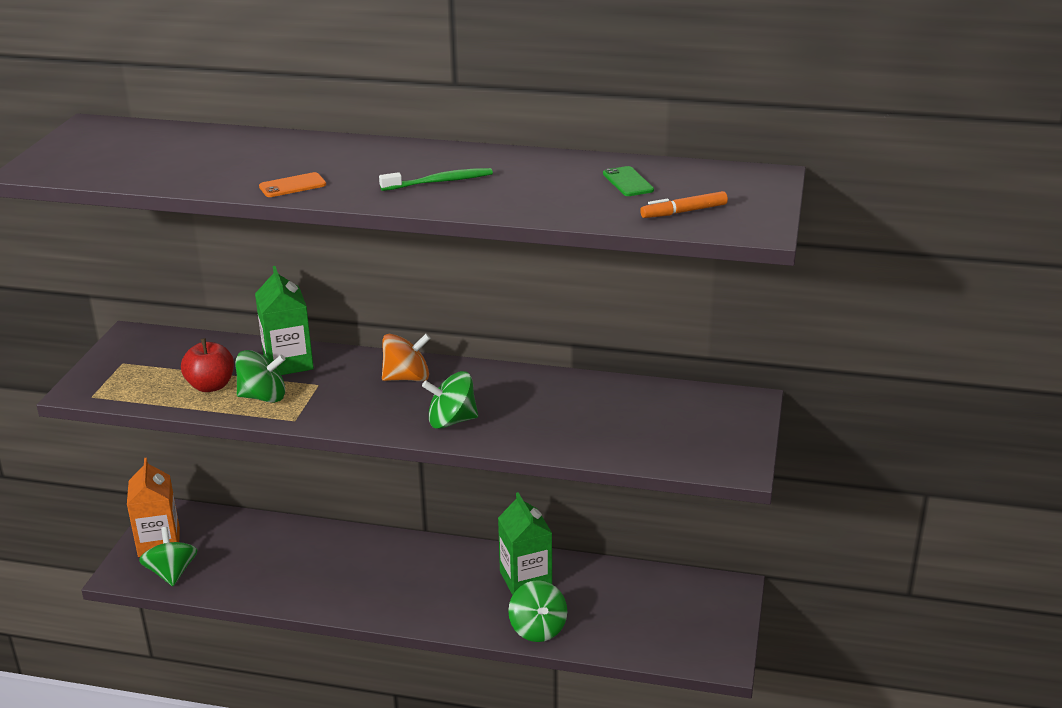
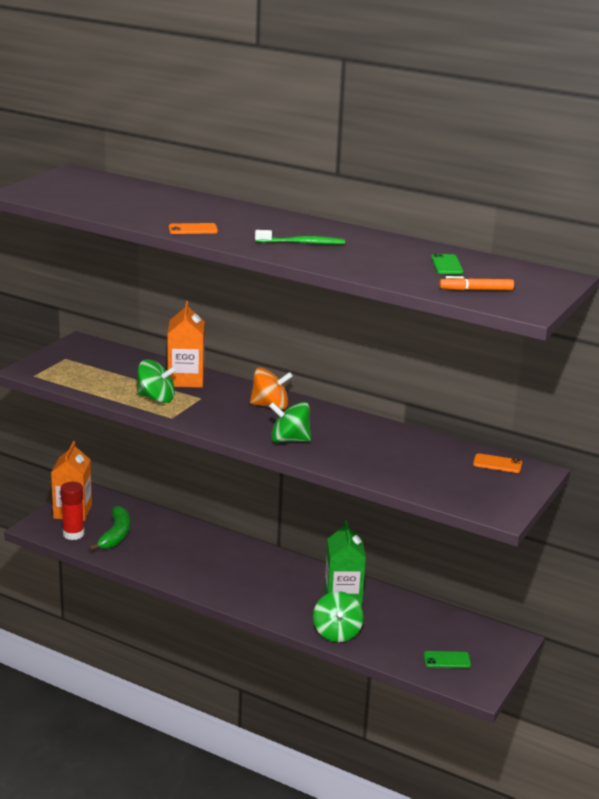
camera: 15 degrees right, 5 degrees down
green spinning top [139,527,197,586] -> red glue stick [60,482,84,540]
red apple [181,338,234,392] -> none
green carton [255,266,314,375] -> orange carton [167,301,205,388]
none -> green banana [89,505,130,551]
none -> green phone [424,651,471,668]
none -> orange phone [473,453,522,473]

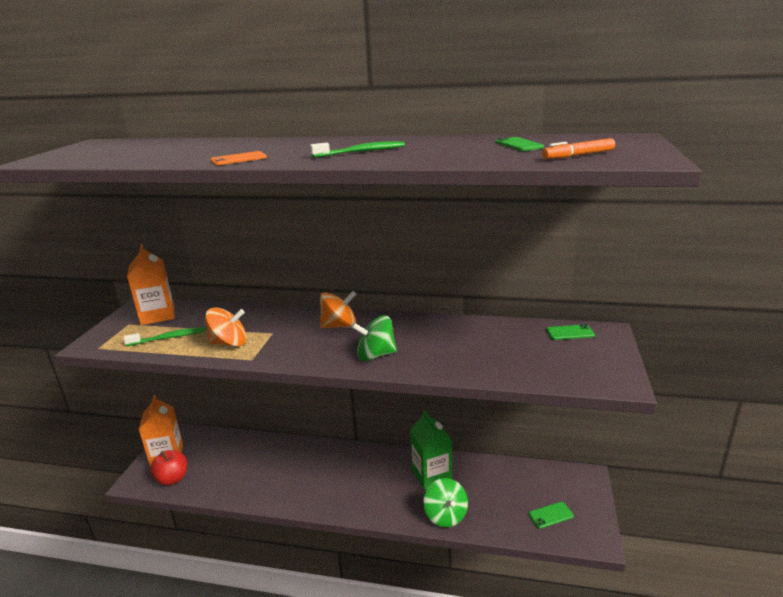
camera: 15 degrees left, 0 degrees up
red glue stick [60,482,84,540] -> red apple [150,450,187,486]
green banana [89,505,130,551] -> none
green spinning top [137,359,176,403] -> orange spinning top [205,307,246,347]
orange carton [167,301,205,388] -> orange carton moved to [127,244,174,325]
orange phone [473,453,522,473] -> green phone [546,324,595,340]
none -> green toothbrush [123,327,206,346]

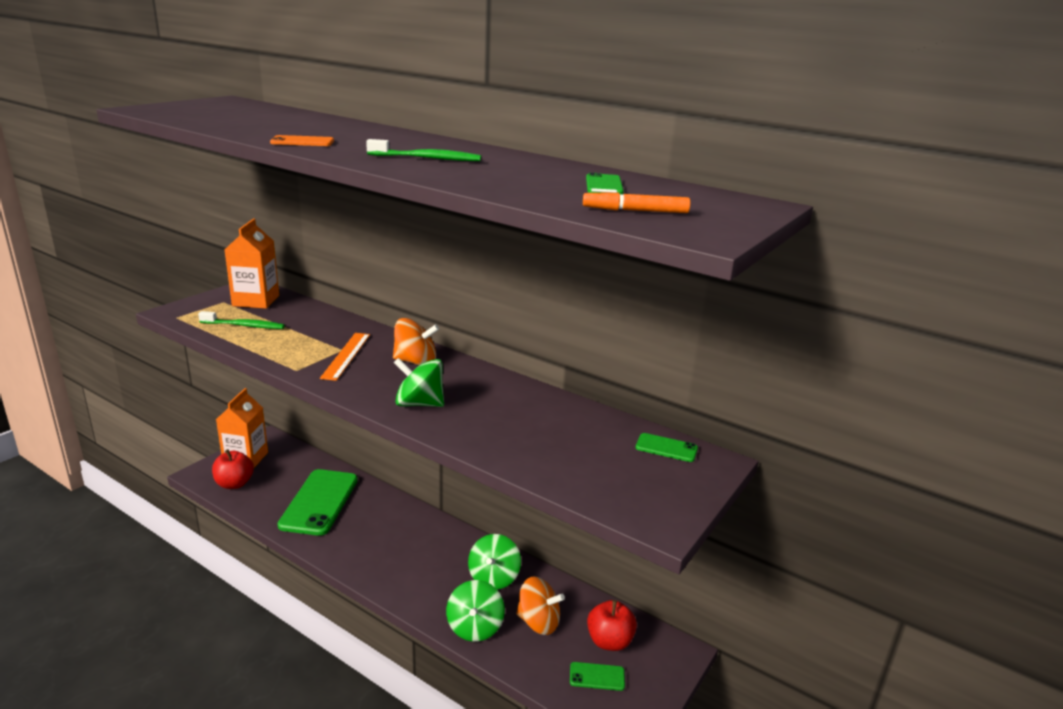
camera: 20 degrees right, 0 degrees up
orange spinning top [205,307,246,347] -> orange spinning top moved to [516,576,565,635]
green carton [410,410,452,489] -> green spinning top [468,534,521,590]
none -> green phone [277,469,358,536]
none -> orange ruler [320,333,370,381]
none -> red apple [587,600,637,651]

